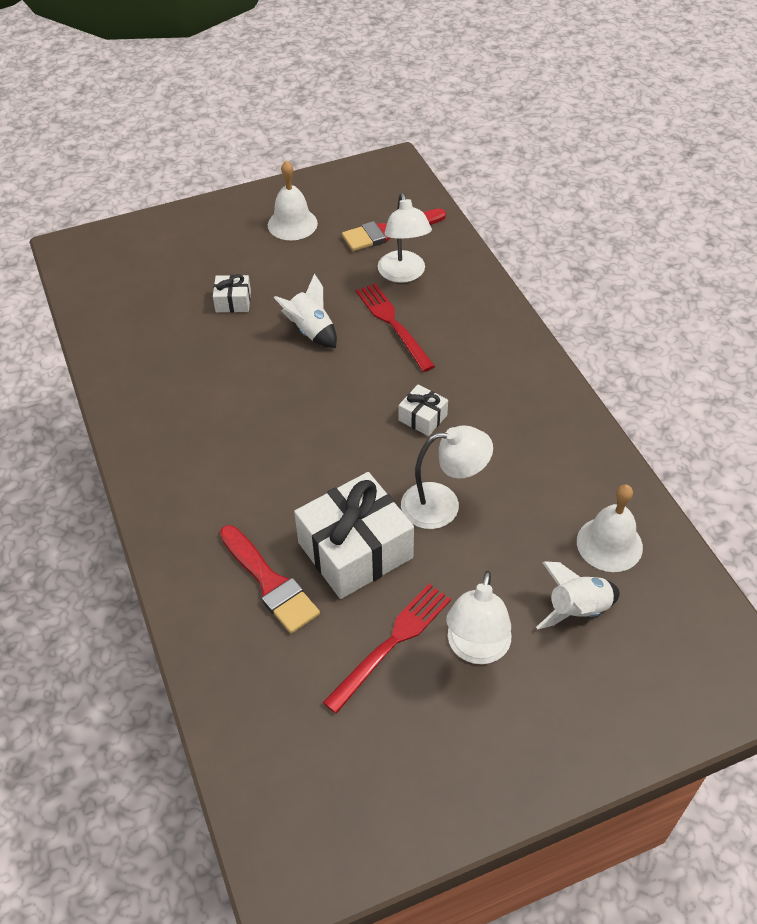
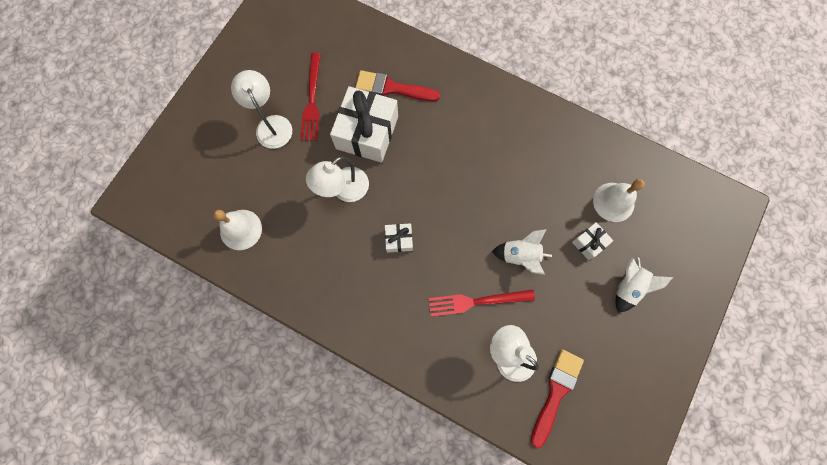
camera: 140 degrees right, 25 degrees up
white bell [268,160,318,240] -> white bell moved to [593,179,645,222]
red fork [356,283,435,372] -> red fork turned 150 degrees clockwise [428,289,535,316]
white rocket [536,561,620,629] -> white rocket moved to [615,257,673,313]

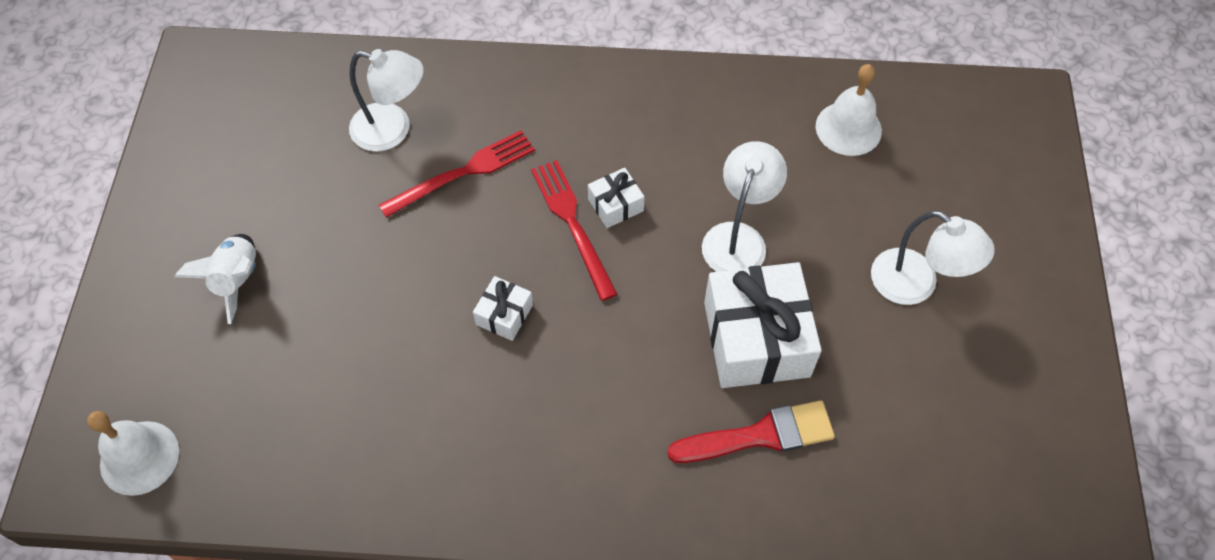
camera: 155 degrees right, 15 degrees down
red fork [300,53,321,141] -> red fork moved to [531,160,618,301]
white rocket [492,229,552,275] -> none
red brush [531,349,584,449] -> none
white gift [572,222,613,260] -> white gift moved to [473,276,533,341]
white bell [593,179,645,222] -> white bell moved to [87,411,179,496]

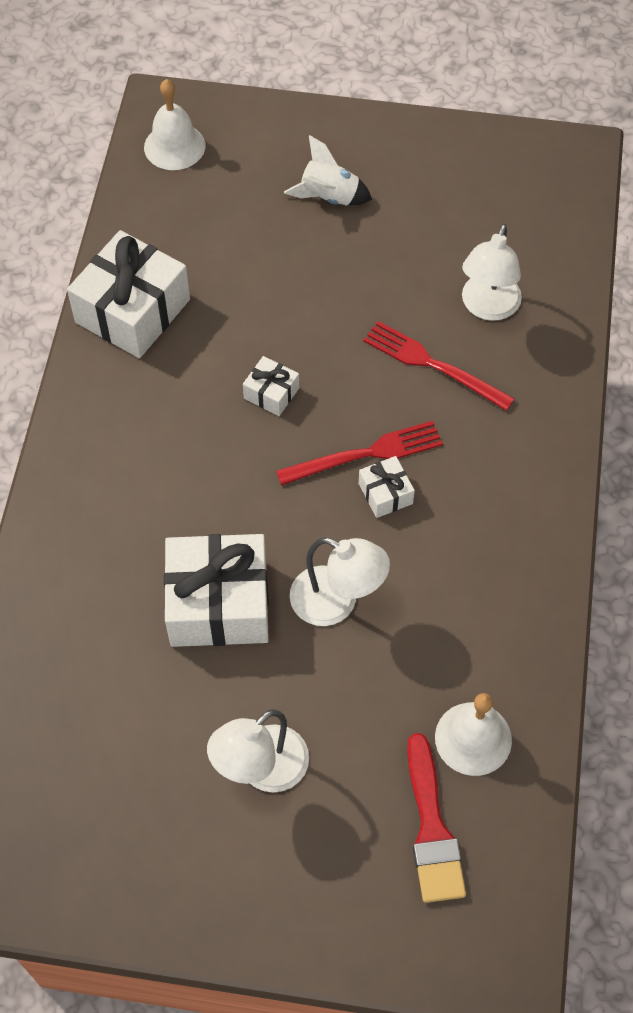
camera: 95 degrees right, 0 degrees up
red fork [378,130,535,218] -> red fork turned 150 degrees clockwise [363,321,515,411]
red brush [667,400,835,463] -> red brush moved to [407,733,466,903]
none -> white gift [67,230,190,358]

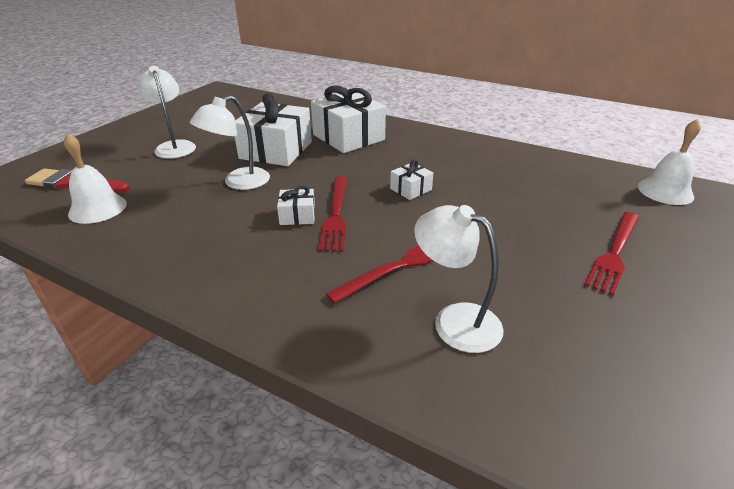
camera: 110 degrees right, 25 degrees down
white gift [67,230,190,358] -> white gift moved to [311,85,386,153]
white rocket [284,135,372,206] -> red fork [584,212,639,296]

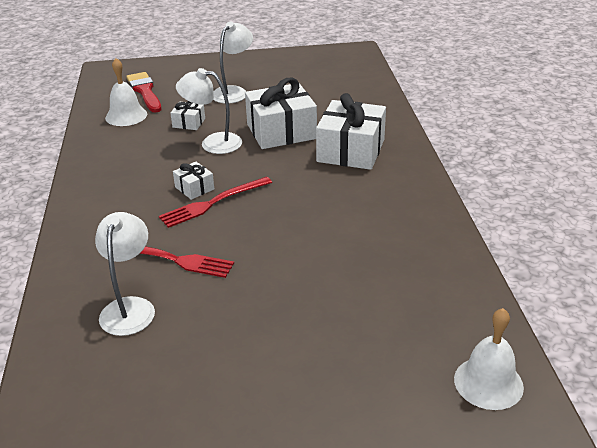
camera: 55 degrees right, 0 degrees up
white gift [390,160,433,200] -> white gift moved to [170,101,205,130]
red fork [584,212,639,296] -> none

